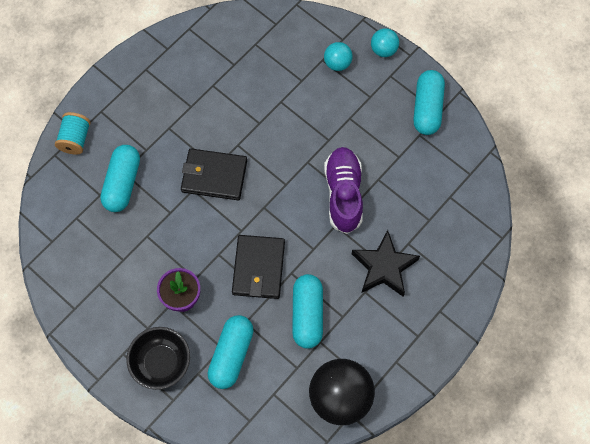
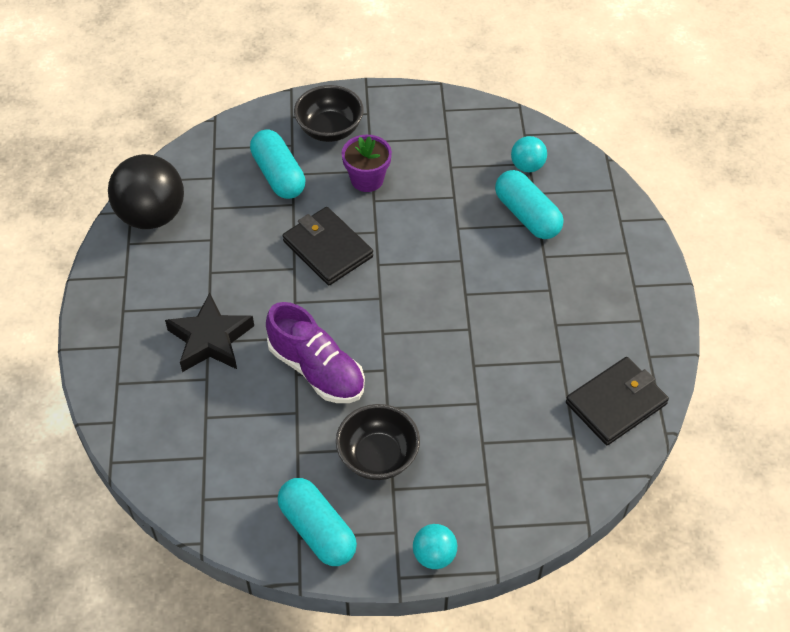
camera: 135 degrees right, 15 degrees down
turquoise spool [55,112,91,155] -> none
black wallet [181,148,247,200] -> black wallet moved to [566,357,669,445]
turquoise capsule [292,274,323,349] -> none
turquoise ball [324,42,353,71] -> turquoise ball moved to [511,136,547,172]
none -> black bowl [336,404,420,480]

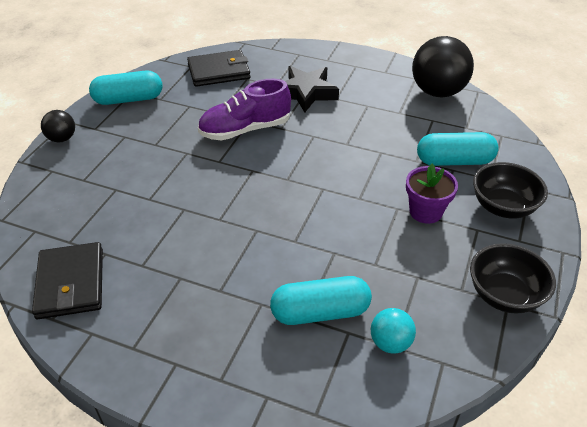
camera: 115 degrees right, 10 degrees down
black wallet [283,207,373,285] -> black wallet moved to [187,50,251,87]
black bowl [336,404,420,480] -> black bowl moved to [470,243,556,314]
turquoise ball [413,524,457,569] -> black ball [41,110,75,142]

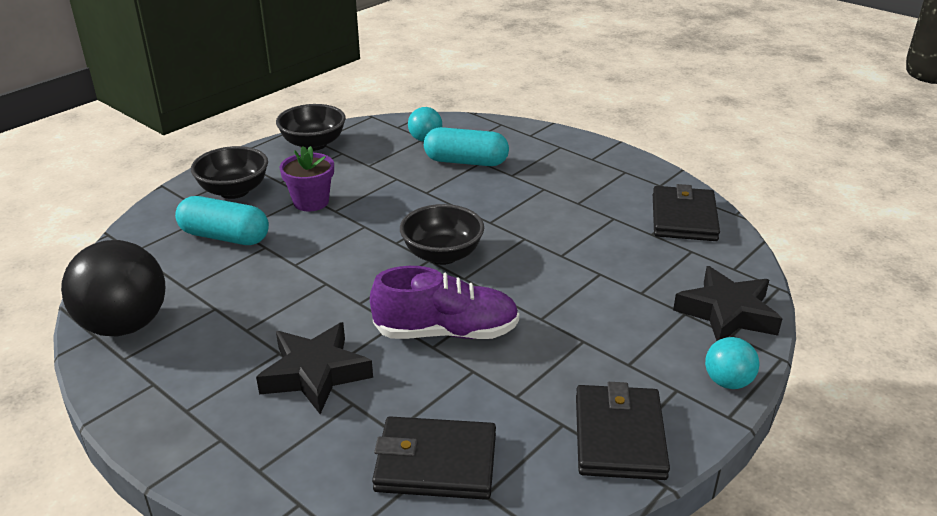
camera: 160 degrees left, 10 degrees down
black ball [41,110,75,142] -> turquoise ball [705,337,759,389]
turquoise capsule [89,71,162,105] -> black wallet [576,382,670,480]
none -> black bowl [400,204,484,265]
none -> black star [673,266,782,341]

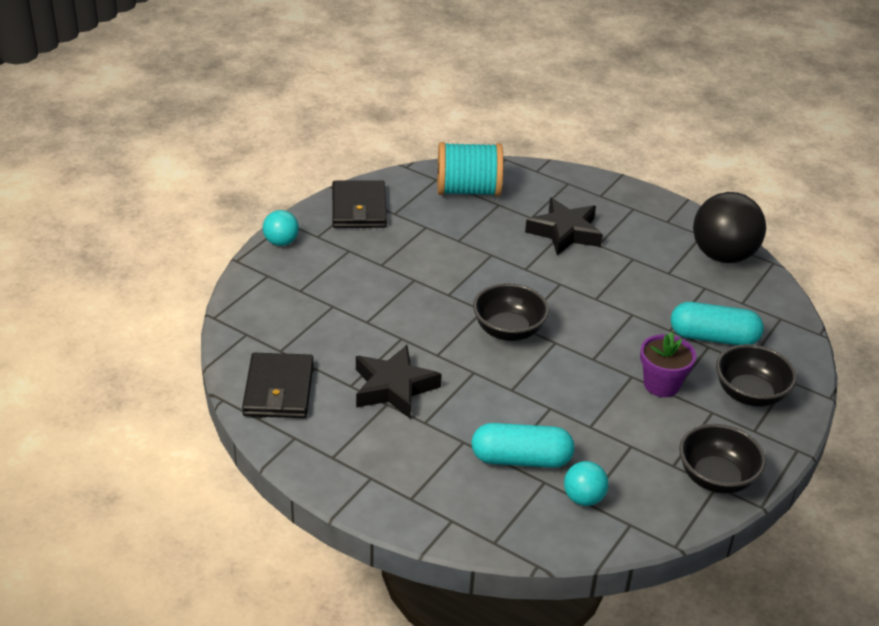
camera: 170 degrees right, 5 degrees up
purple shoe [370,266,519,339] -> none
black wallet [372,416,496,500] -> turquoise spool [437,142,503,196]
black star [673,266,782,341] -> black star moved to [356,345,442,418]

